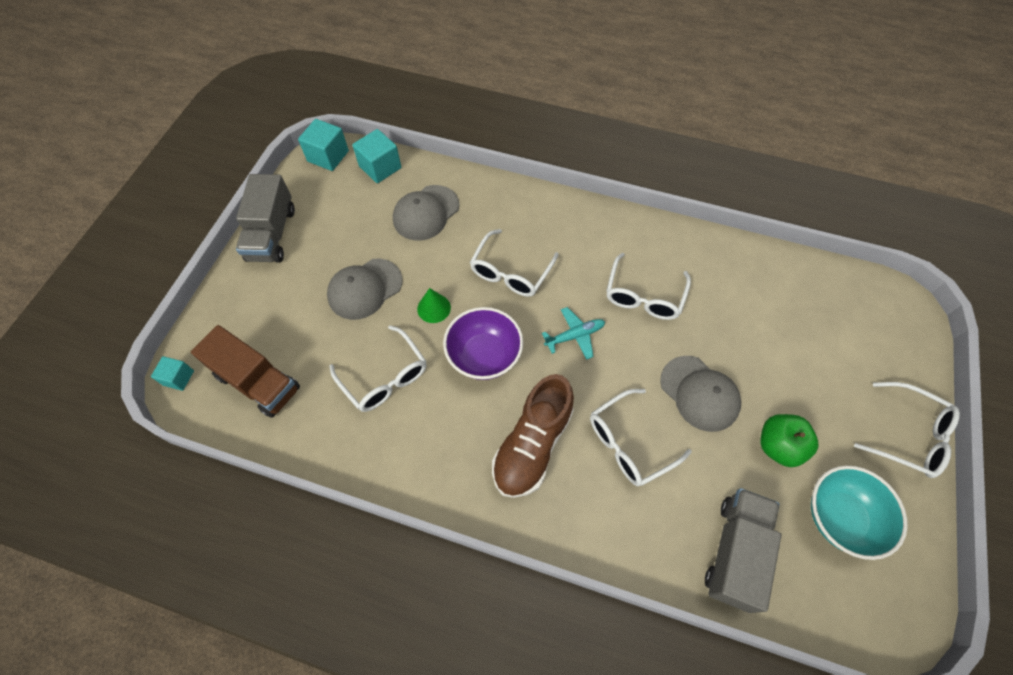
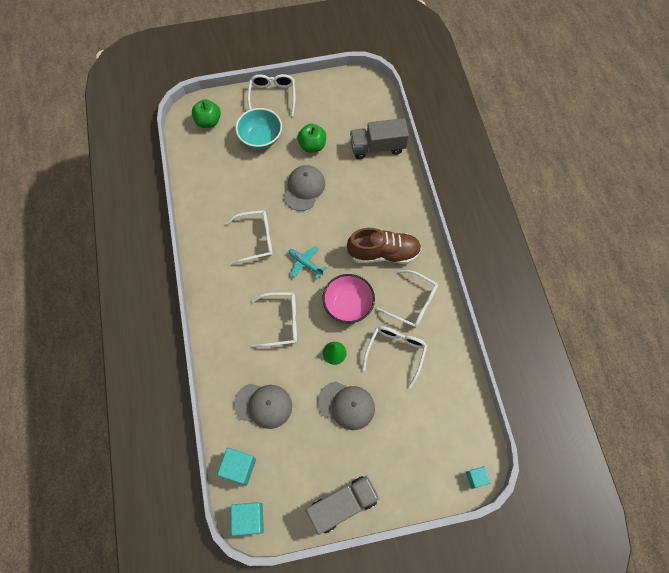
camera: 120 degrees left, 5 degrees up
brown truck [191,325,300,418] -> none
purple bowl [443,307,523,380] -> pink bowl [322,274,375,323]
white glasses [590,389,692,486] -> white glasses moved to [376,270,438,328]
turquoise bowl [811,465,908,560] -> turquoise bowl moved to [236,108,282,149]
none -> green apple [192,99,221,128]

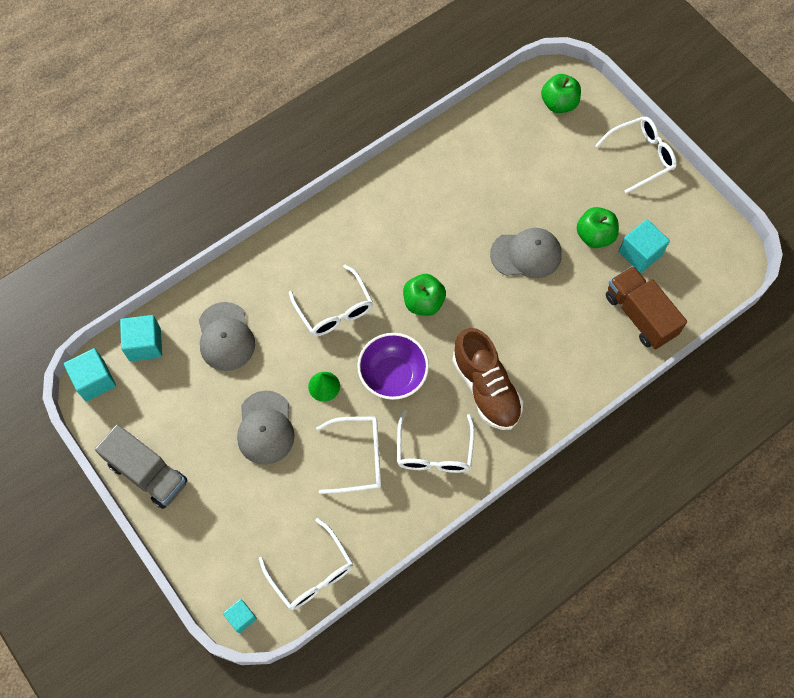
camera: 65 degrees right, 0 degrees up
white glasses [226,210,273,264] -> white glasses moved to [259,518,353,610]
turquoise bowl [236,108,282,149] -> none
turquoise plane [289,246,327,279] -> green apple [403,274,446,316]
pink bowl [322,274,375,323] -> purple bowl [357,333,429,400]
grey truck [350,118,409,159] -> brown truck [606,266,687,349]
none -> turquoise cube [619,219,670,273]

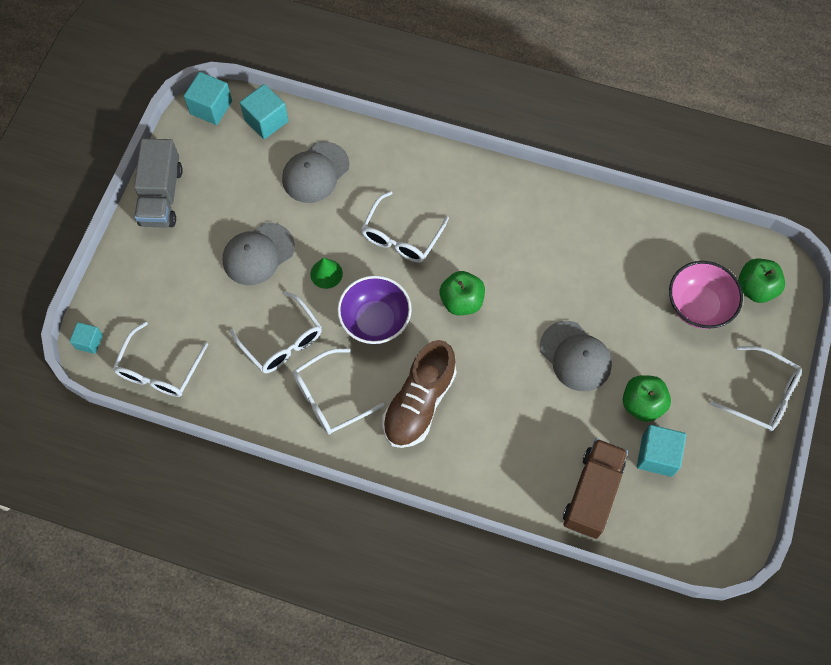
camera: 55 degrees right, 0 degrees up
none -> pink bowl [669,261,743,329]

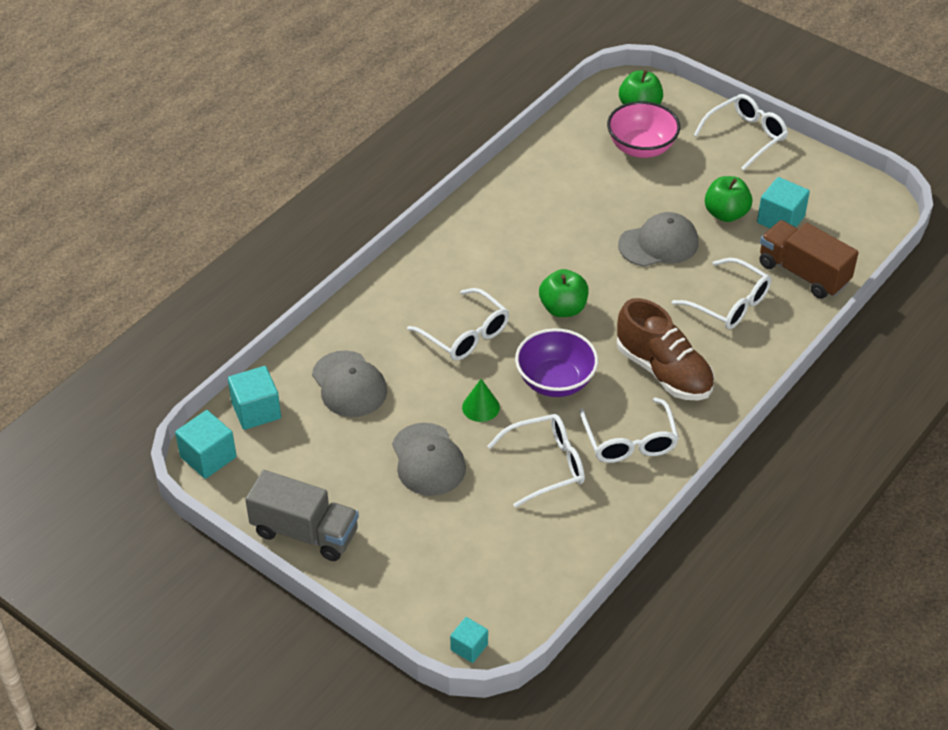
camera: 70 degrees left, 20 degrees down
white glasses [113,321,208,397] -> white glasses moved to [672,258,771,329]

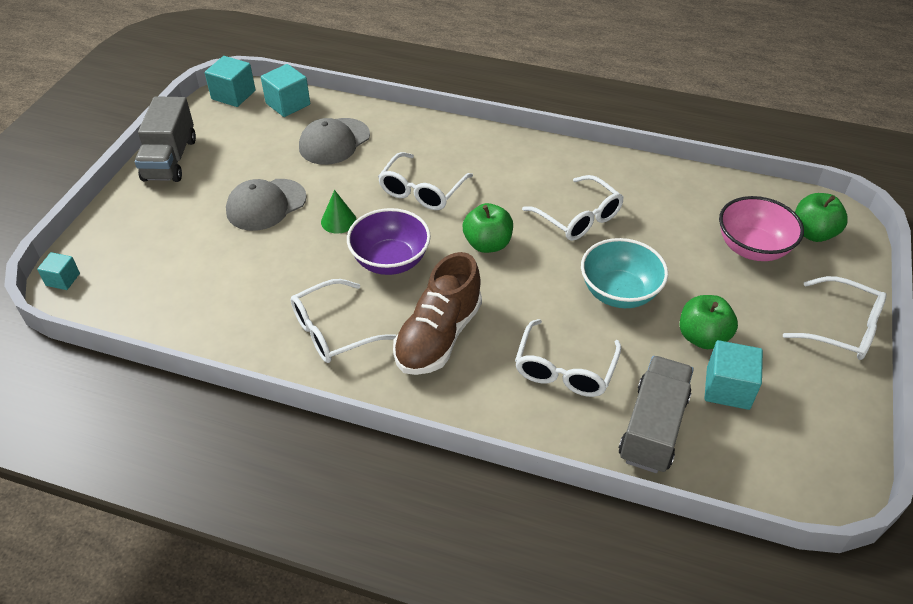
camera: 70 degrees right, 0 degrees up
white glasses [488,414,585,508] -> white glasses moved to [522,175,624,241]
grey cap [618,212,699,267] -> turquoise bowl [581,238,668,308]
brown truck [759,220,859,299] -> grey truck [618,356,694,473]

